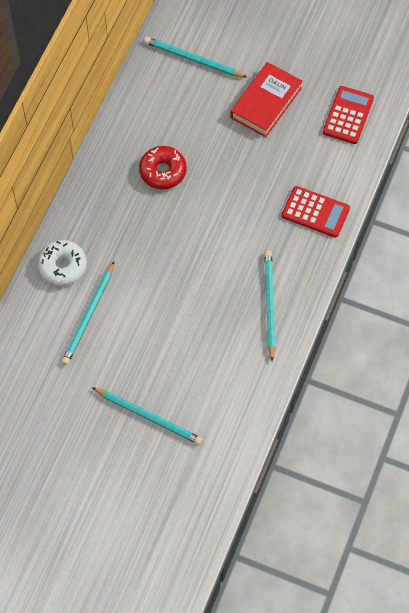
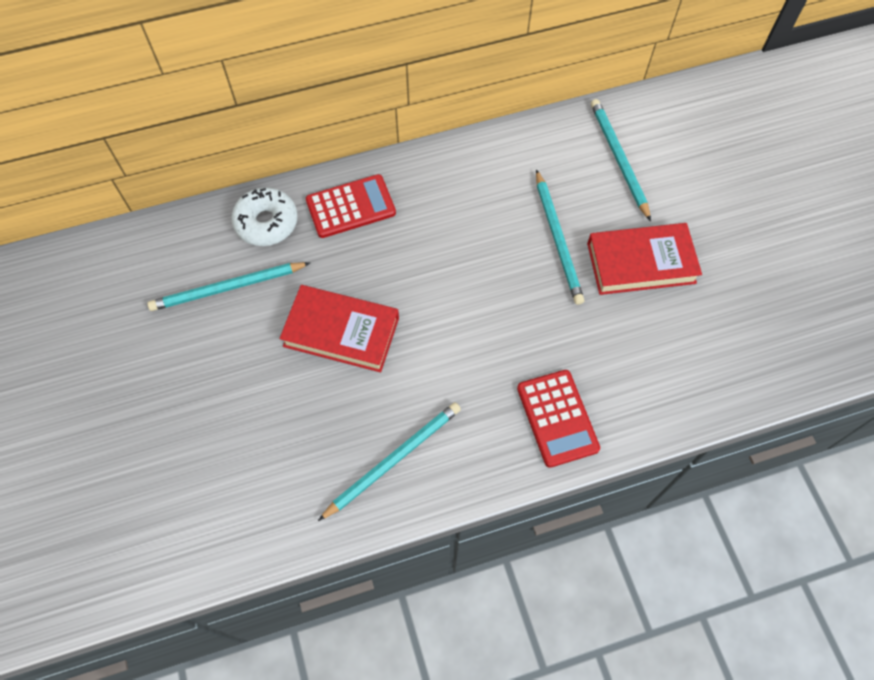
camera: 50 degrees right, 0 degrees up
turquoise pencil [92,387,203,445] -> turquoise pencil moved to [536,169,585,305]
red donut [139,146,187,189] -> none
red calculator [323,86,374,144] -> red calculator moved to [306,174,396,238]
none -> red book [280,285,399,372]

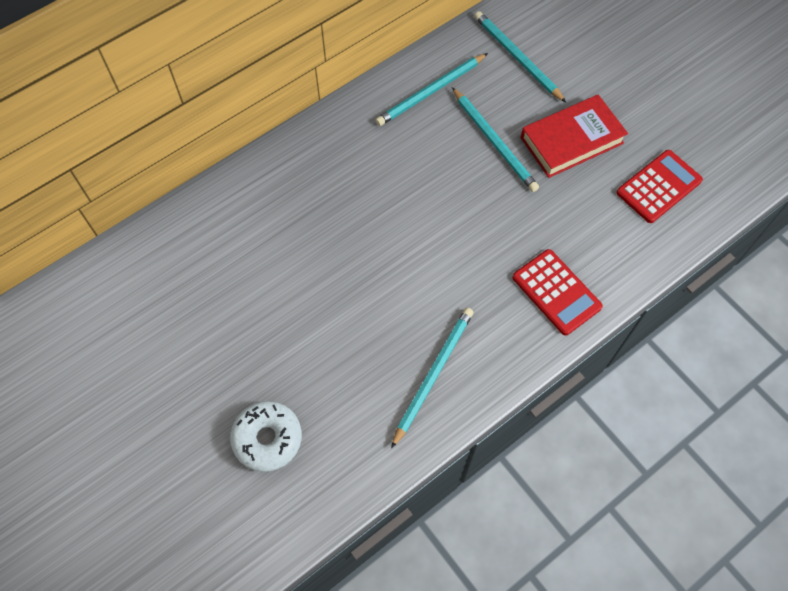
camera: 20 degrees left, 0 degrees up
turquoise pencil [147,262,310,311] -> turquoise pencil moved to [376,53,488,126]
white donut [231,187,298,246] -> white donut moved to [230,401,302,472]
red book [280,285,399,372] -> none
red calculator [306,174,396,238] -> red calculator moved to [616,150,703,223]

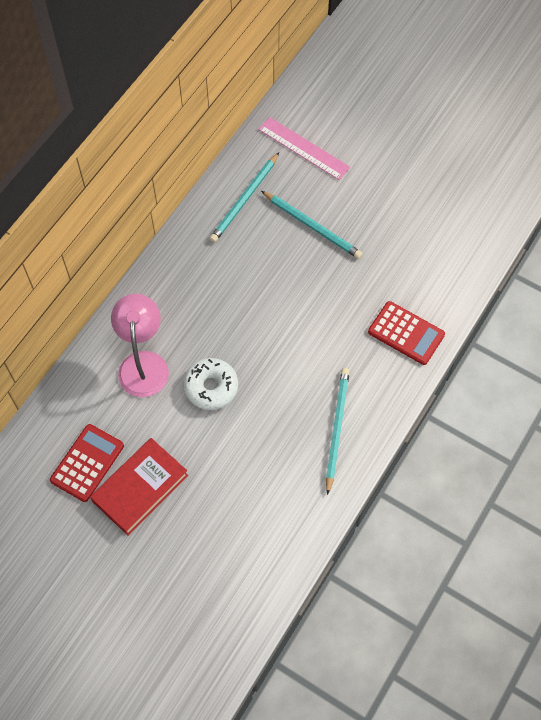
camera: 20 degrees left, 0 degrees up
white donut [230,401,302,472] -> white donut moved to [183,358,238,410]
turquoise pencil [474,11,566,102] -> pink ruler [258,117,350,180]
red book [521,95,628,178] -> red book moved to [90,438,188,536]
red calculator [616,150,703,223] -> red calculator moved to [50,424,124,502]
none -> pink lamp [111,294,169,397]

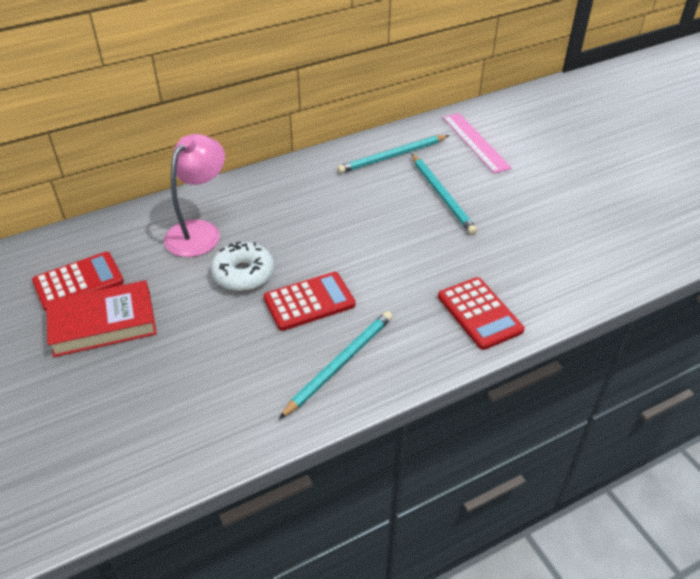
camera: 30 degrees right, 20 degrees down
none -> red calculator [263,272,356,331]

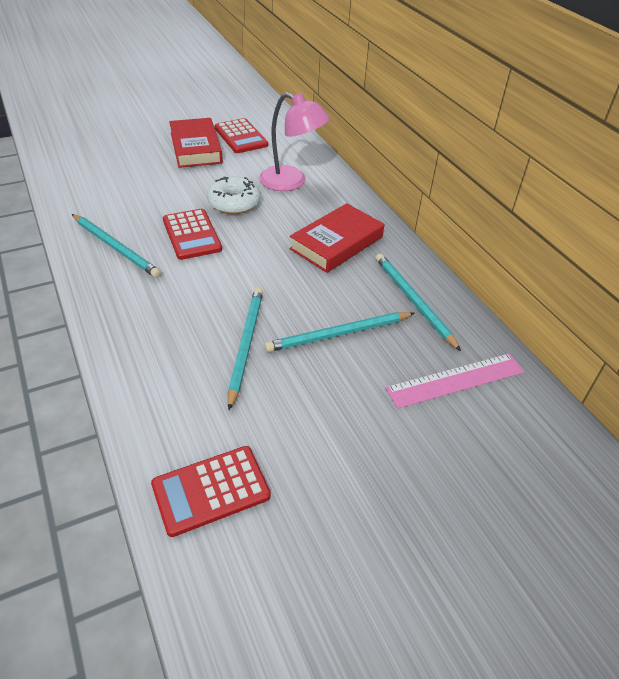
camera: 90 degrees right, 0 degrees up
red calculator [438,277,525,350] -> red calculator moved to [151,446,271,537]
none -> turquoise pencil [228,287,263,410]
none -> red book [290,203,384,273]

